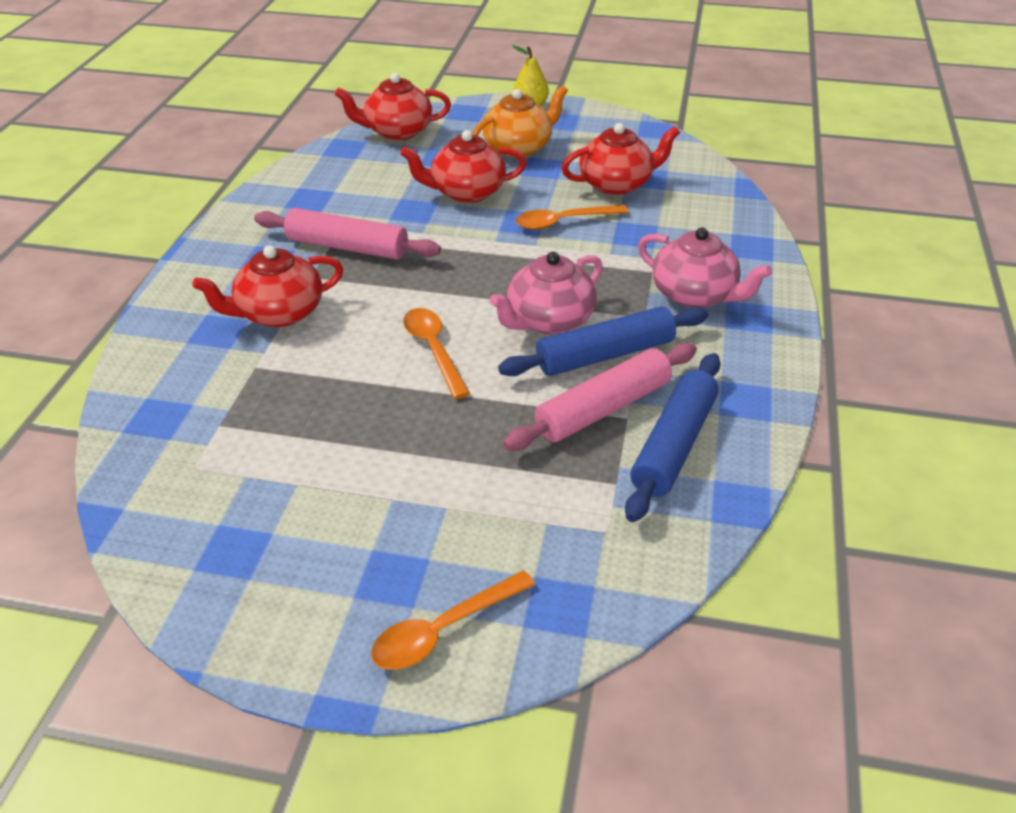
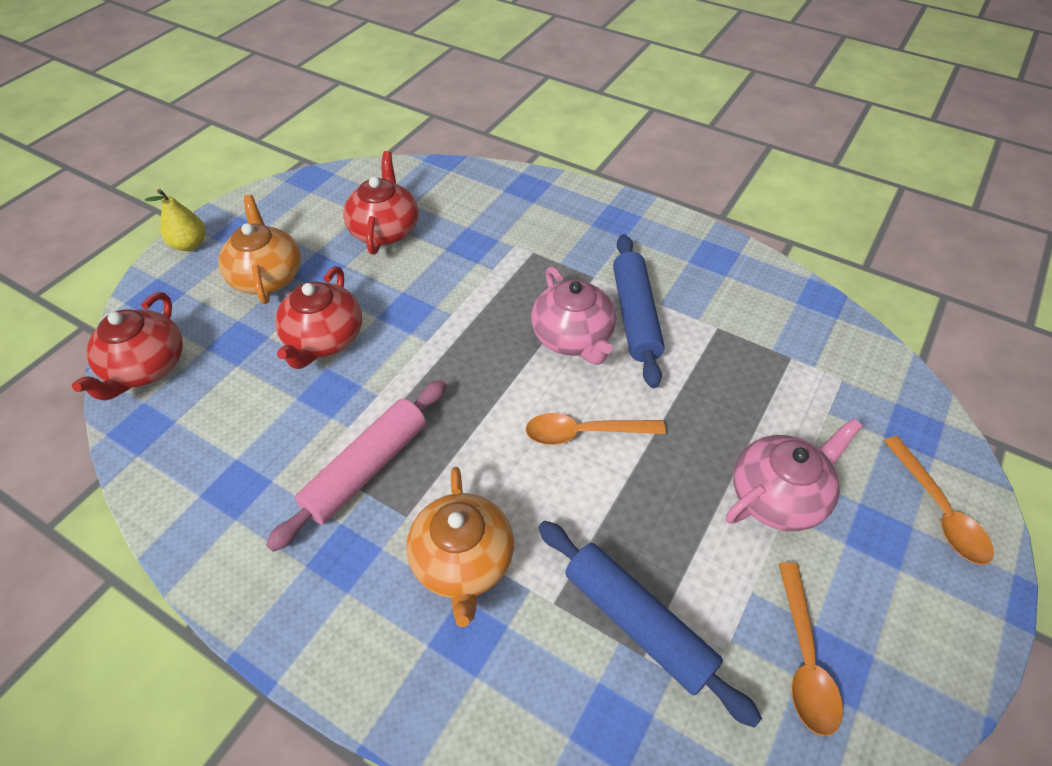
camera: 70 degrees left, 10 degrees up
red teapot [192,245,343,327] -> orange teapot [406,467,514,627]
pink rolling pin [503,343,697,451] -> none
orange spoon [516,205,629,230] -> orange spoon moved to [779,562,843,736]
blue rolling pin [625,353,721,522] -> blue rolling pin moved to [538,521,762,728]
pink teapot [638,227,772,308] -> pink teapot moved to [726,418,862,531]

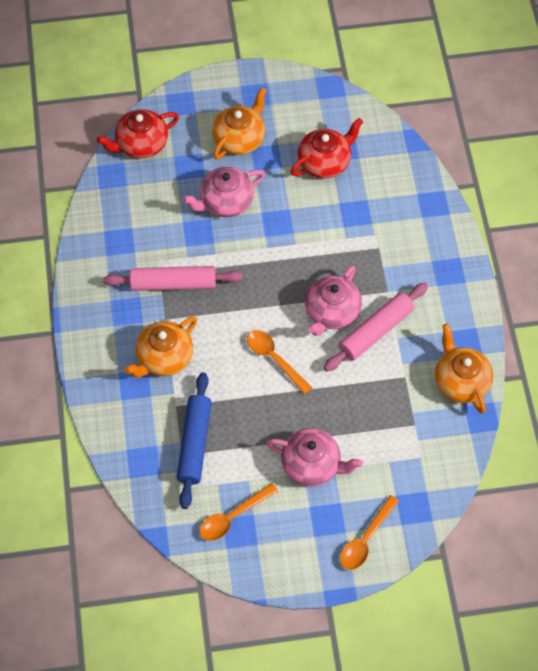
camera: 50 degrees right, 10 degrees up
yellow pear [145,189,205,251] -> none
red teapot [275,266,362,369] -> pink teapot [183,167,265,217]
blue rolling pin [613,234,665,388] -> pink rolling pin [324,283,428,372]
none -> orange teapot [435,324,493,413]

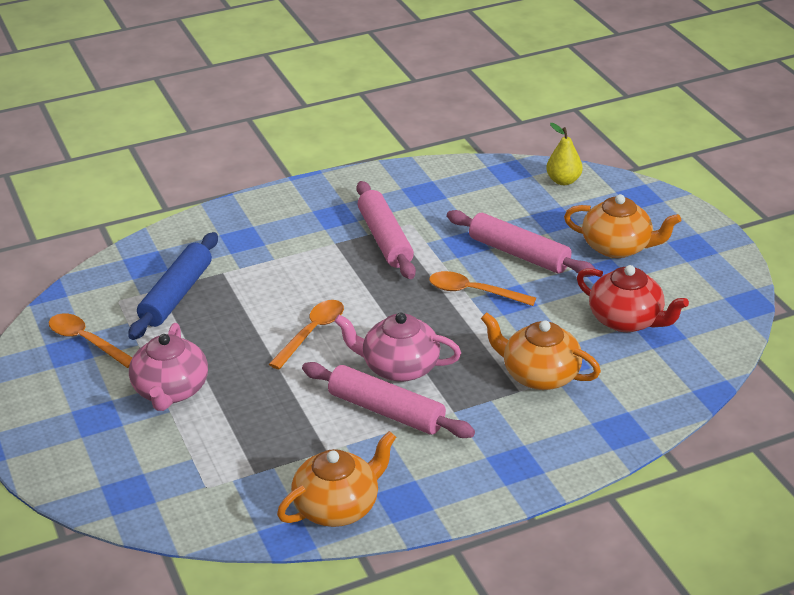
camera: 75 degrees right, 25 degrees down
red teapot [97,109,179,158] -> yellow pear [546,123,583,185]
orange teapot [124,317,197,378] -> orange teapot moved to [481,312,601,390]
blue rolling pin [177,372,212,509] -> blue rolling pin turned 60 degrees counterclockwise [128,232,218,340]
pink teapot [183,167,265,217] -> pink rolling pin [447,210,595,277]
orange spoon [340,495,399,570] -> orange spoon moved to [429,271,536,306]

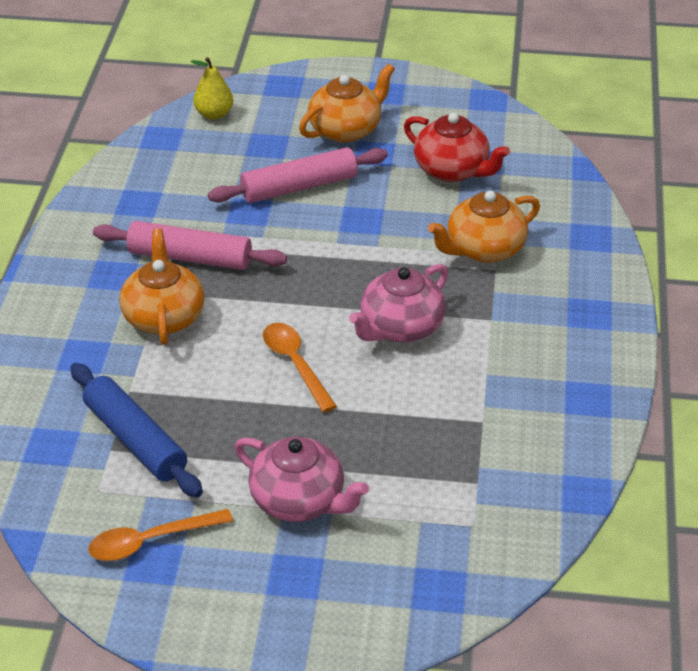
camera: 60 degrees left, 5 degrees up
orange teapot [277,431,396,527] -> orange teapot moved to [119,228,205,345]
pink rolling pin [302,362,475,438] -> none
orange spoon [429,271,536,306] -> none
red teapot [577,265,689,332] -> red teapot turned 60 degrees clockwise [404,113,510,182]

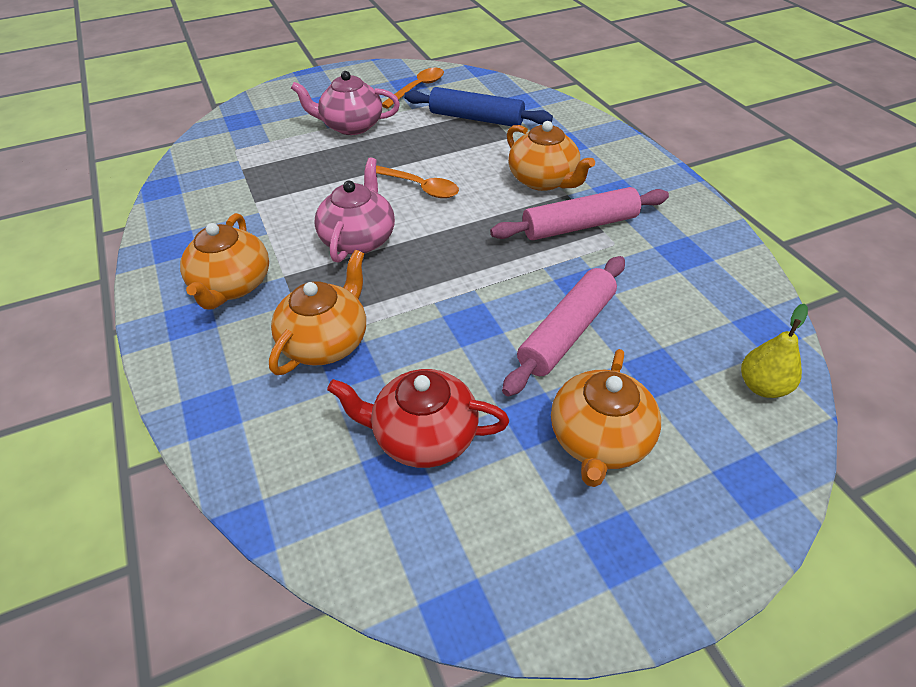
camera: 150 degrees right, 5 degrees up
none -> orange teapot [180,213,269,309]

